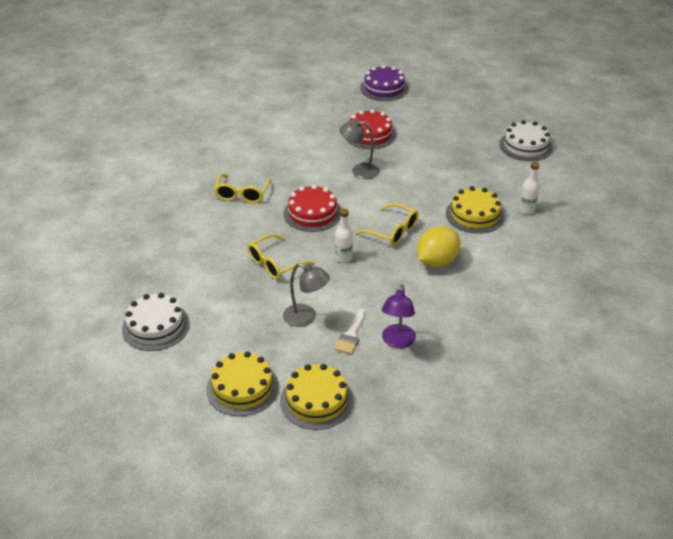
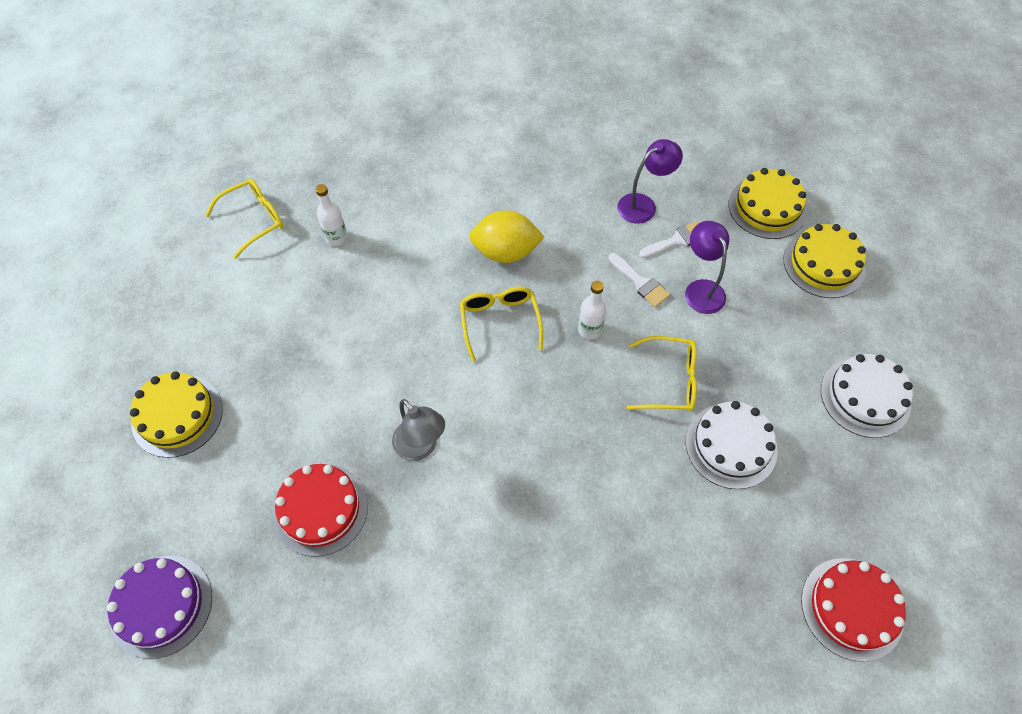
camera: 135 degrees left, 20 degrees up
yellow glasses [214,174,271,203] -> yellow glasses moved to [205,178,283,259]
grey lamp [283,263,330,327] -> purple lamp [685,221,729,314]
red cake [284,185,341,232] -> red cake moved to [801,558,906,662]
yellow cake [446,186,504,234] -> yellow cake moved to [130,372,223,458]
white cake [499,120,553,161] -> white cake moved to [686,401,778,489]
none -> white brush [608,253,671,307]

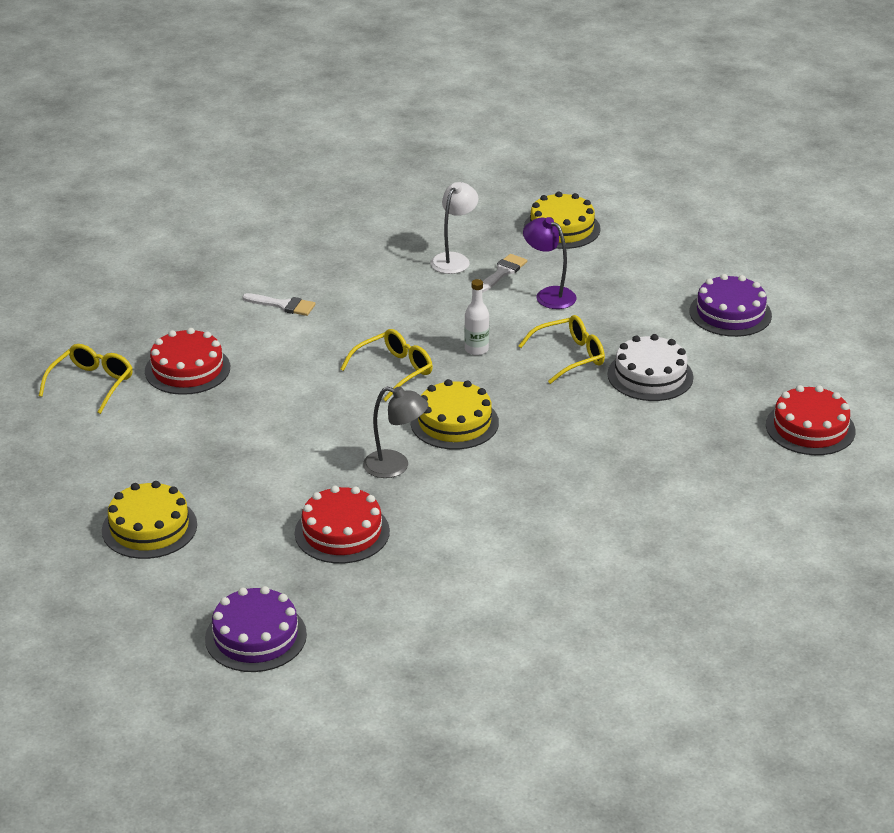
camera: 30 degrees left, 25 degrees down
white bottle [315,184,348,246] -> red cake [145,328,230,395]
yellow glasses [460,287,543,362] -> yellow glasses turned 90 degrees clockwise [340,329,433,401]
yellow lemon [469,210,545,263] -> none
white brush [608,253,671,307] -> white brush moved to [242,293,315,316]
purple lamp [617,139,683,224] -> white lamp [430,182,479,274]
yellow cake [783,224,866,298] -> yellow cake moved to [411,379,499,450]
white cake [821,354,913,438] -> purple cake [689,274,772,337]

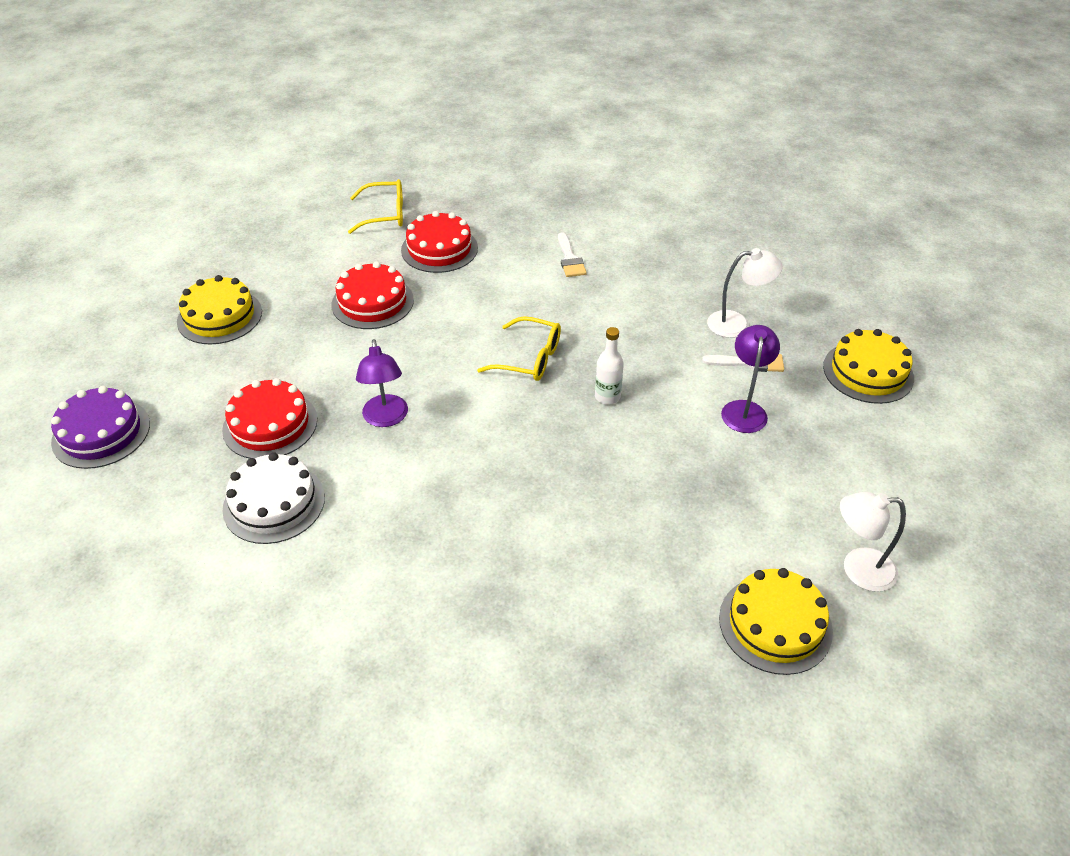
camera: 60 degrees right, 10 degrees up
grey lamp [363,386,428,478] -> purple lamp [356,339,408,427]
yellow cake [411,379,499,450] -> yellow cake moved to [719,568,833,675]
yellow glasses [518,315,605,384] -> none
white cake [607,334,693,401] -> white cake moved to [222,452,325,544]
purple cake [689,274,772,337] -> white lamp [840,492,906,592]
red cake [766,385,855,455] -> red cake moved to [331,262,414,329]

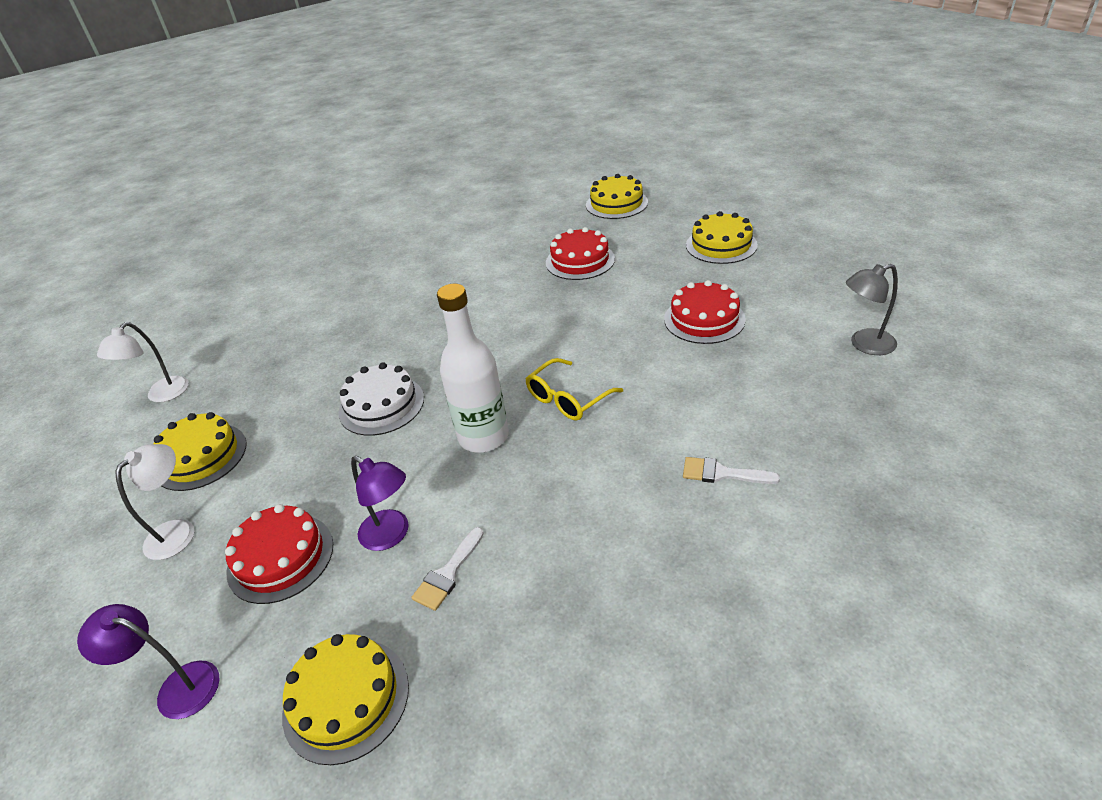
camera: 120 degrees right, 5 degrees down
purple cake [51,386,150,469] -> yellow cake [586,174,648,219]
white cake [222,452,325,544] -> white cake moved to [338,362,424,436]
yellow glasses [348,179,403,234] -> grey lamp [846,264,898,355]
purple lamp [356,339,408,427] -> purple lamp moved to [77,604,220,719]
red cake [401,211,478,273] -> red cake moved to [225,504,333,604]
white bottle [595,327,624,405] -> white bottle [437,284,509,453], size x1.97
white lamp [707,248,783,338] -> white lamp moved to [97,322,189,403]

